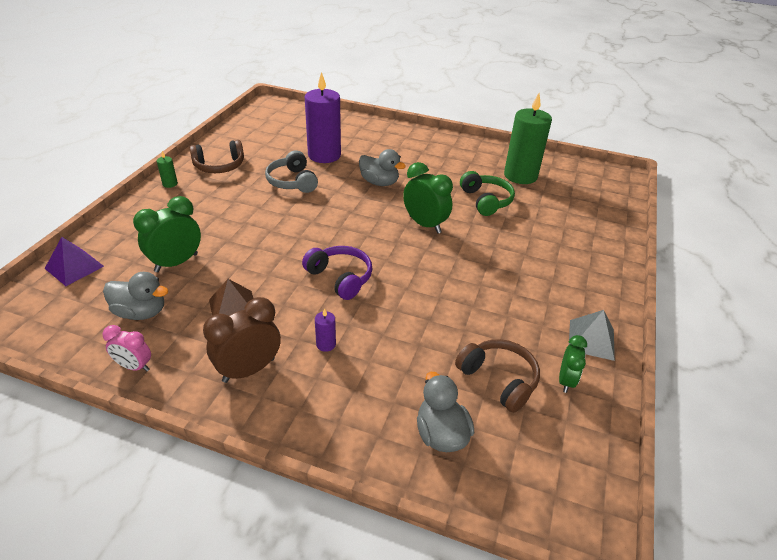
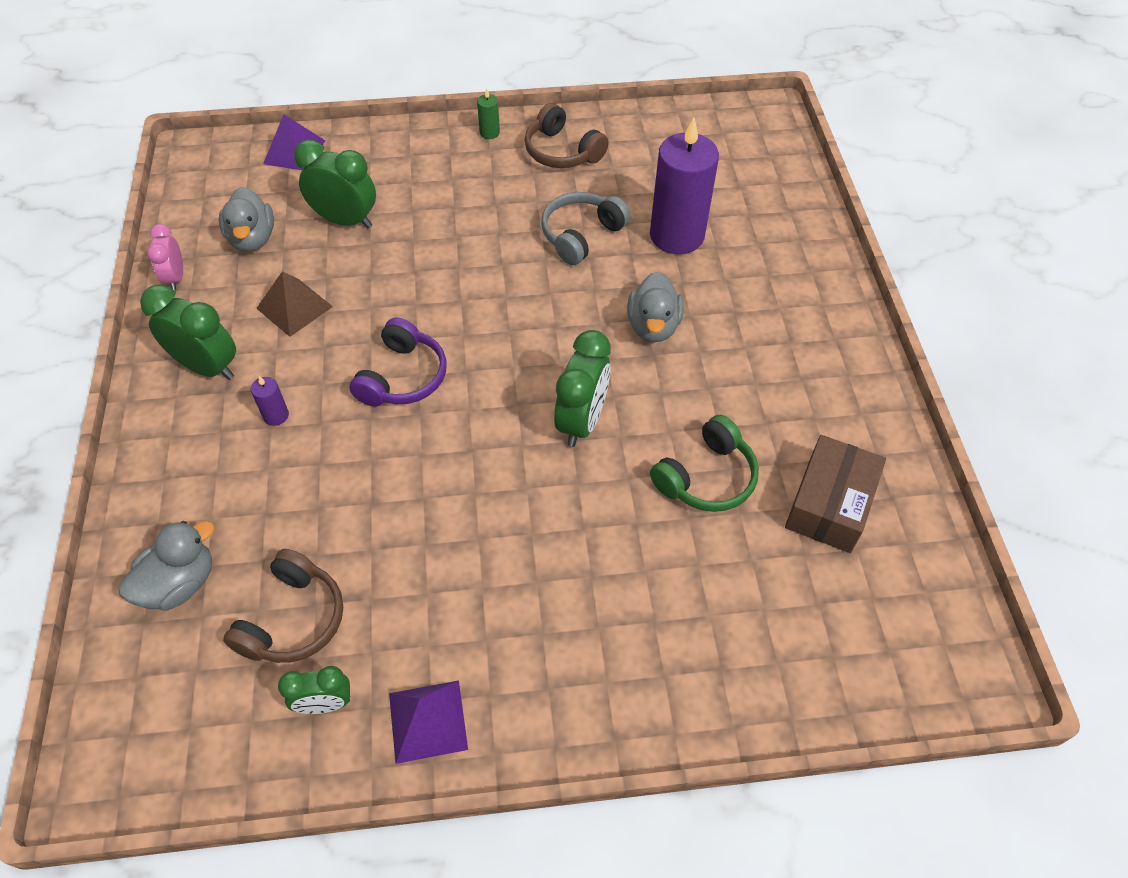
camera: 65 degrees right, 15 degrees up
brown clock [203,297,281,383] -> green clock [140,285,236,380]
green candle [504,93,552,184] -> brown box [785,435,886,553]
grey pyramid [569,310,615,361] -> purple pyramid [389,681,468,764]

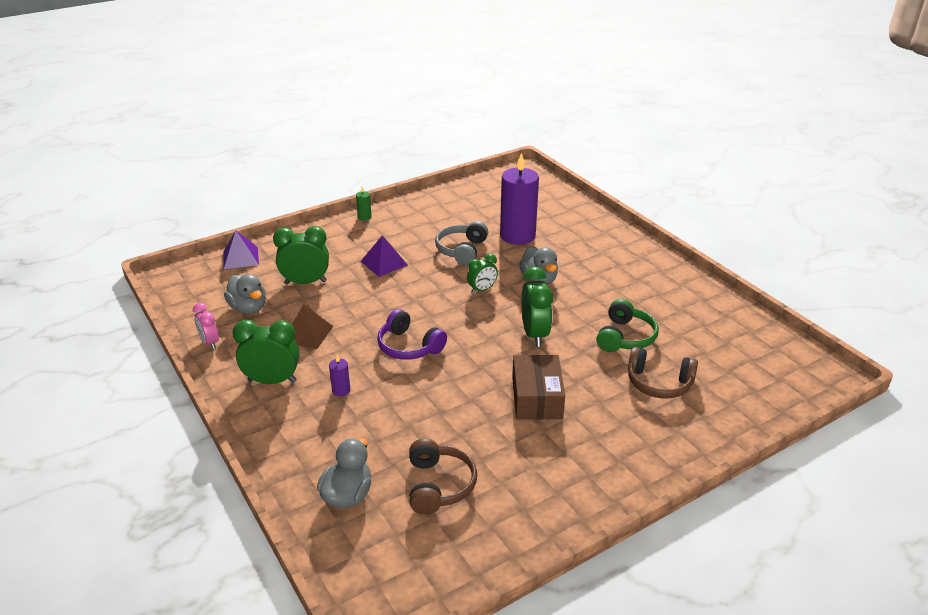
camera: 25 degrees left, 20 degrees down
green clock [278,666,350,714] -> green clock moved to [467,253,498,294]
purple headphones [349,318,447,406] -> purple headphones turned 135 degrees clockwise [377,309,447,360]
purple pyramid [389,681,468,764] -> purple pyramid moved to [361,235,408,277]
brown headphones [525,103,609,168] -> brown headphones moved to [628,347,698,399]
brown box [785,435,886,553] -> brown box moved to [512,355,565,420]

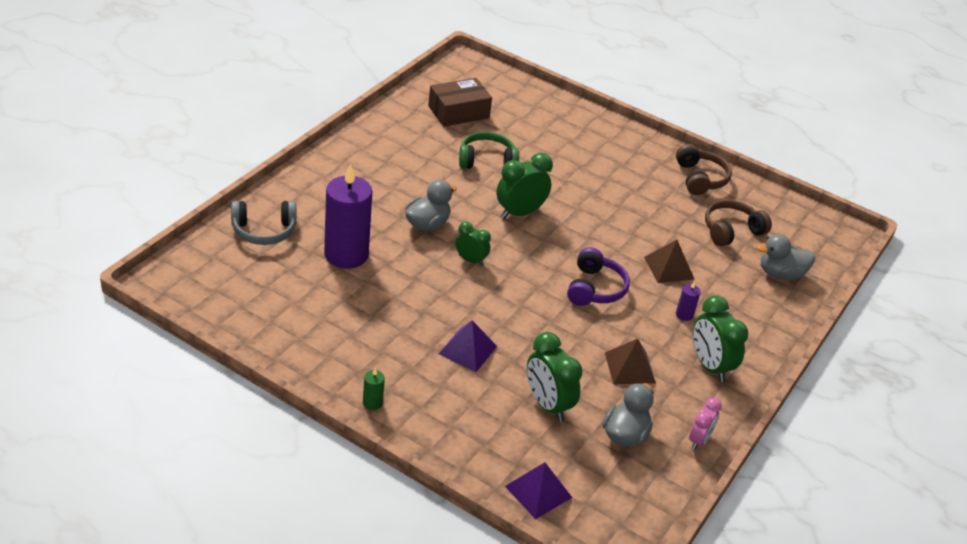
camera: 120 degrees left, 5 degrees up
grey headphones [435,221,488,265] -> grey headphones moved to [231,201,297,245]
brown box [512,355,565,420] -> brown box moved to [428,78,492,127]
brown headphones [628,347,698,399] -> brown headphones moved to [676,144,732,195]
none -> brown pyramid [644,240,695,283]

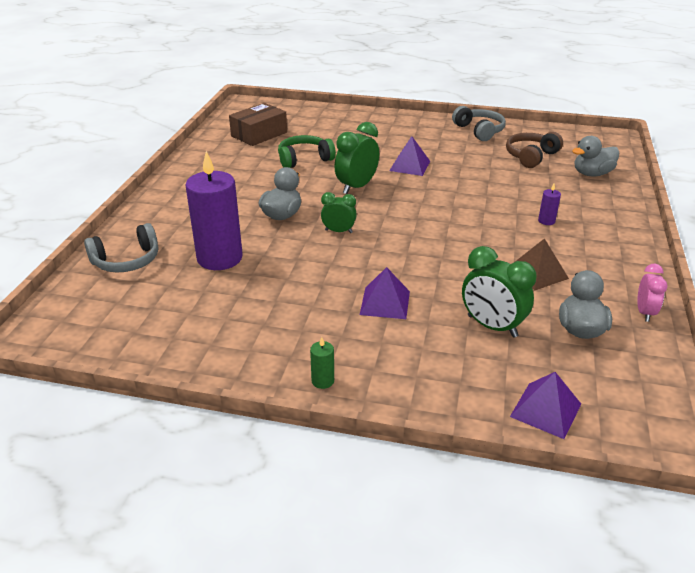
camera: 15 degrees left, 5 degrees down
purple headphones [567,247,630,306] -> none
brown pyramid [644,240,695,283] -> none
brown headphones [676,144,732,195] -> grey headphones [452,106,506,141]
green clock [693,295,749,382] -> none
none -> purple pyramid [389,136,430,176]

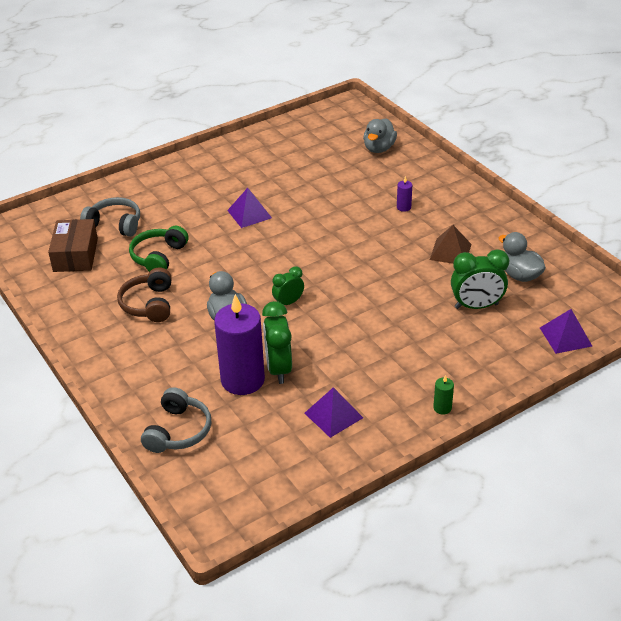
camera: 45 degrees left, 5 degrees up
green clock [335,122,379,194] -> green clock moved to [262,301,292,384]
purple pyramid [360,267,410,319] -> purple pyramid moved to [304,387,363,438]
grey headphones [452,106,506,141] -> grey headphones moved to [80,197,140,237]
brown headphones [506,132,563,168] -> brown headphones moved to [117,268,171,322]
pink clock [637,264,668,322] -> none

